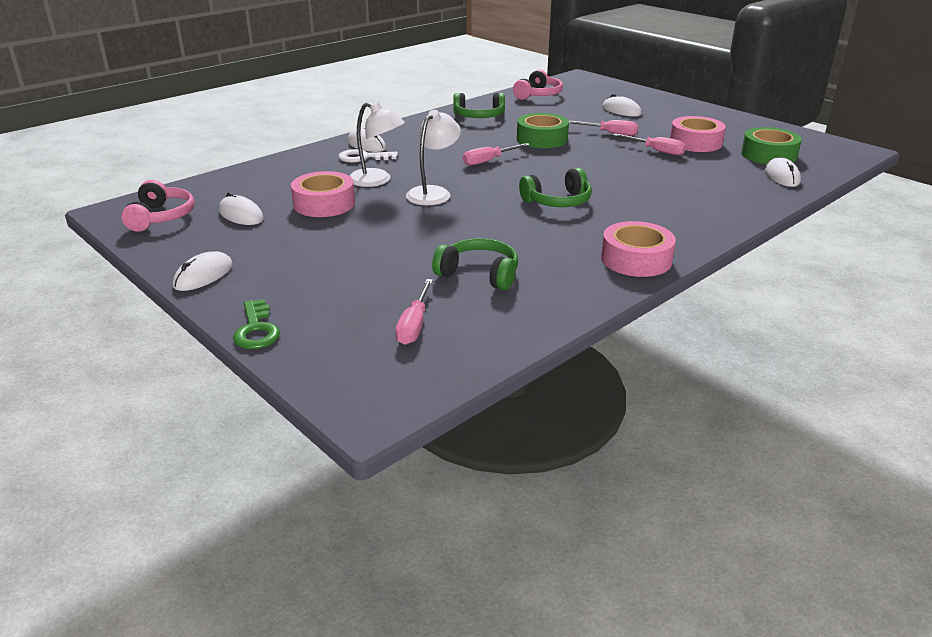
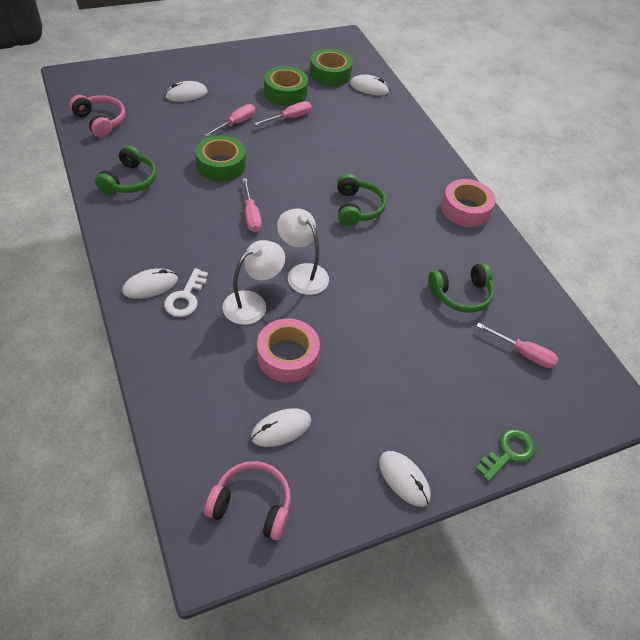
camera: 75 degrees left, 20 degrees up
green key [233,299,280,349] -> green key turned 45 degrees counterclockwise [476,429,536,482]
green headphones [432,238,518,290] -> green headphones turned 150 degrees counterclockwise [428,263,494,313]
pink tape [670,116,726,152] -> green tape [264,66,308,106]

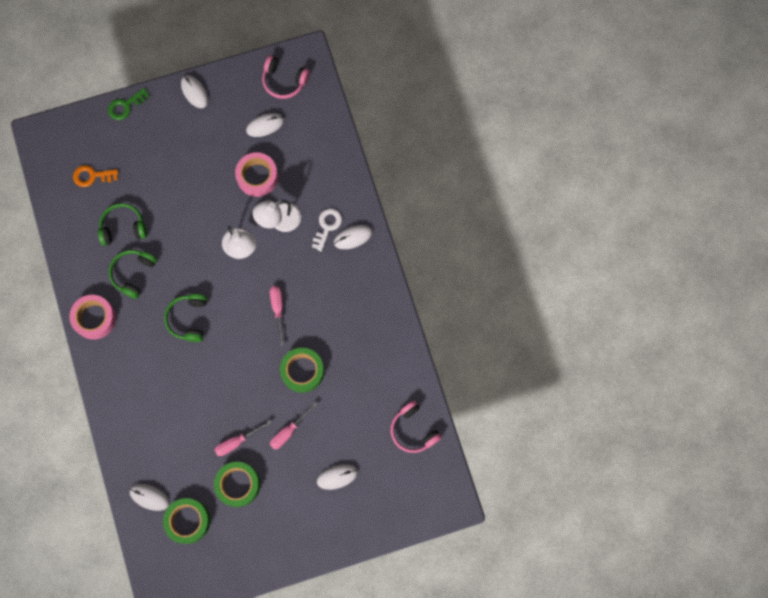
camera: 170 degrees left, 25 degrees up
green headphones [95,145,157,194] -> green headphones moved to [109,250,157,299]
pink screwdriver [477,323,558,368] -> orange key [73,165,118,187]

